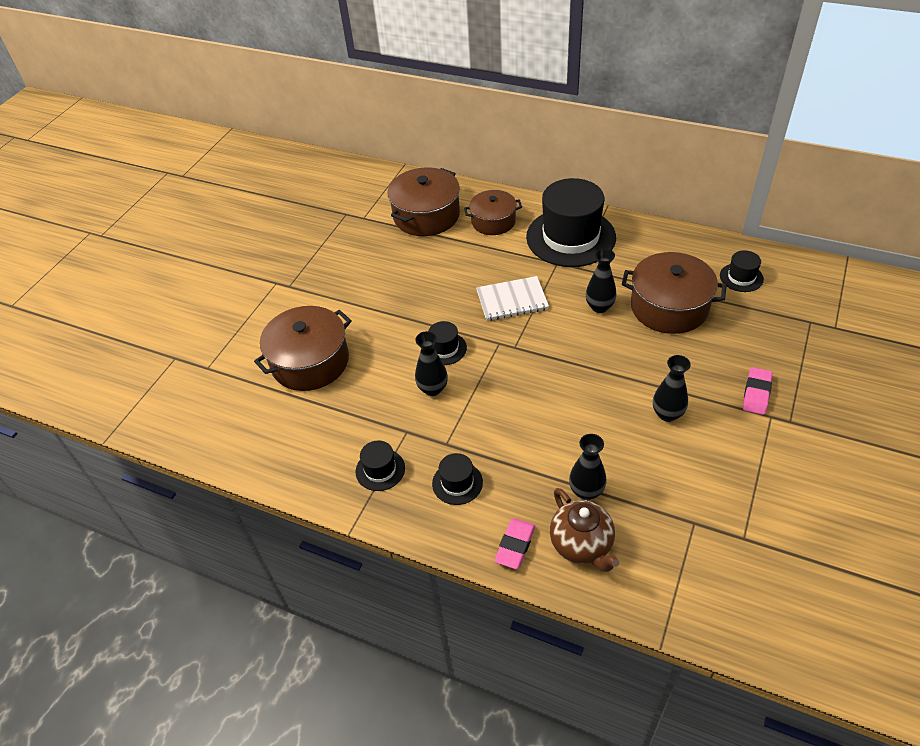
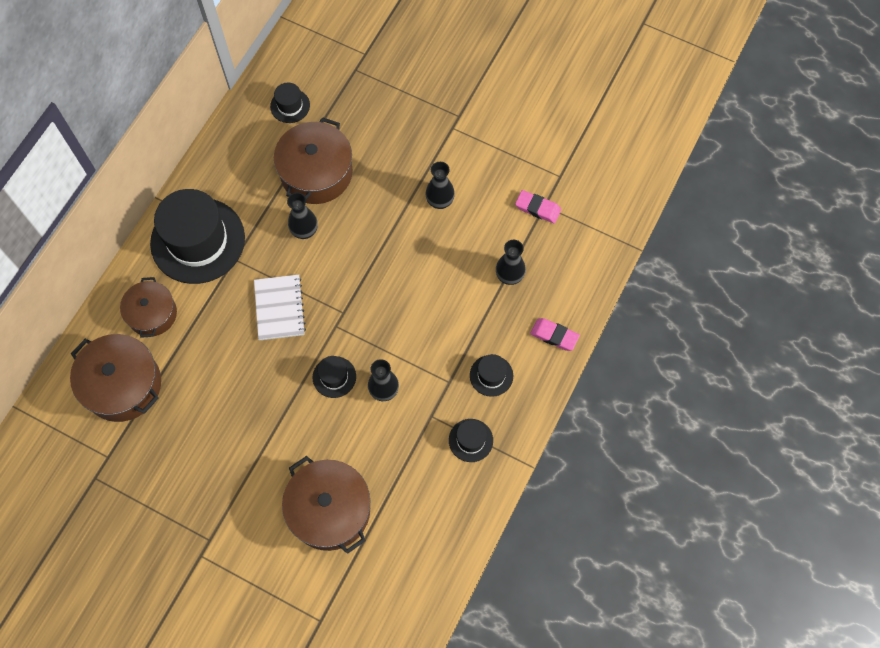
camera: 90 degrees left, 20 degrees up
brown teapot [550,488,619,572] -> none
pink eraser [743,367,772,415] -> pink eraser moved to [515,190,561,224]

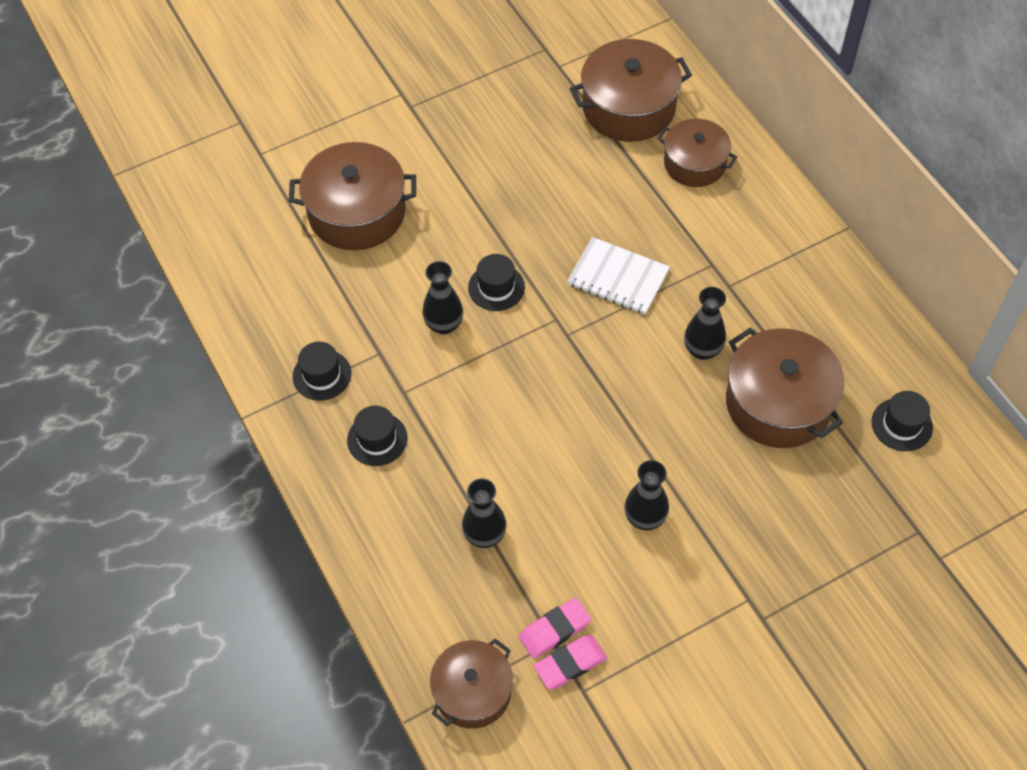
camera: 125 degrees right, 10 degrees down
black hat [150,189,245,284] -> none
pink eraser [530,318,580,351] -> pink eraser moved to [534,635,607,689]
none -> brown pot [430,639,513,729]

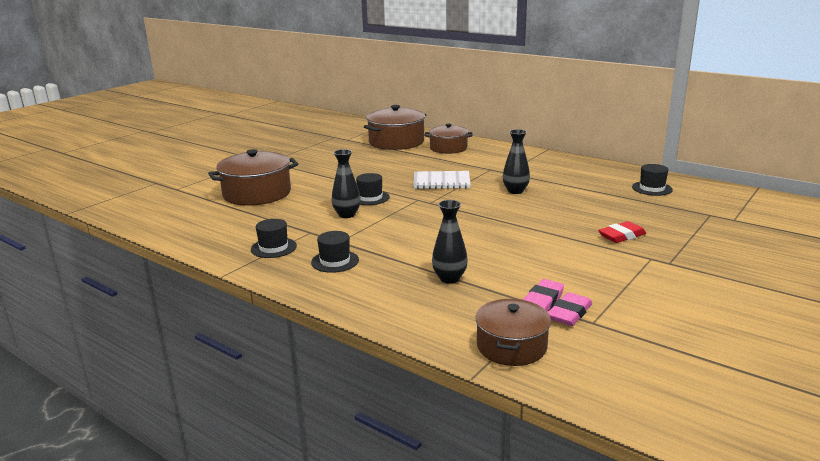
camera: 25 degrees left, 35 degrees down
black vase [625,460,669,530] -> none
brown pot [726,328,844,448] -> none
none -> red eraser [598,221,646,243]

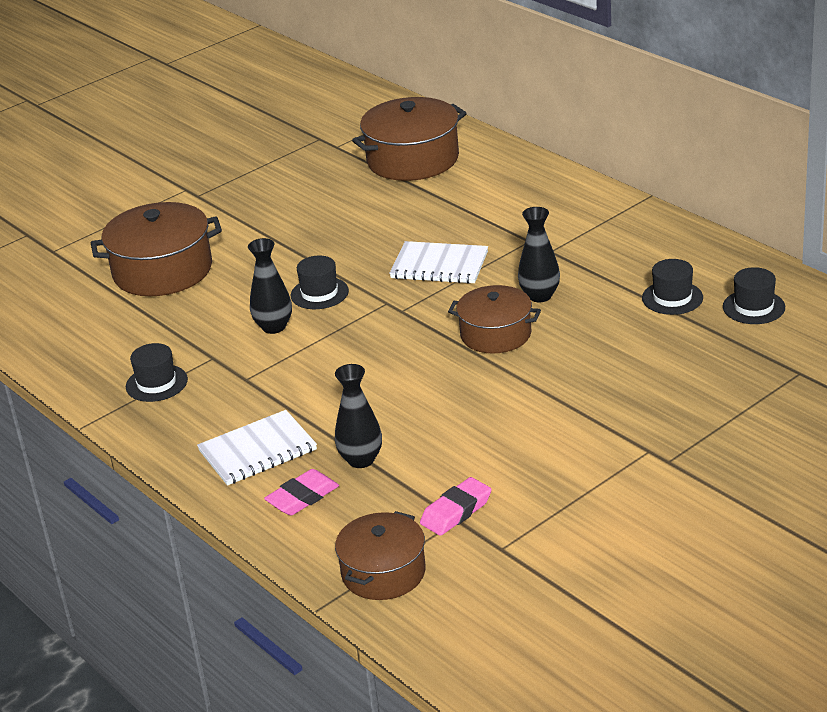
camera: 15 degrees right, 10 degrees up
black hat [311,231,359,273] -> black hat moved to [642,259,703,315]
brown pot [424,124,473,154] -> brown pot moved to [448,285,541,354]
pink eraser [548,292,592,326] -> pink eraser moved to [264,469,339,515]
red eraser [598,221,646,243] -> none
none -> white notebook [197,410,317,486]

